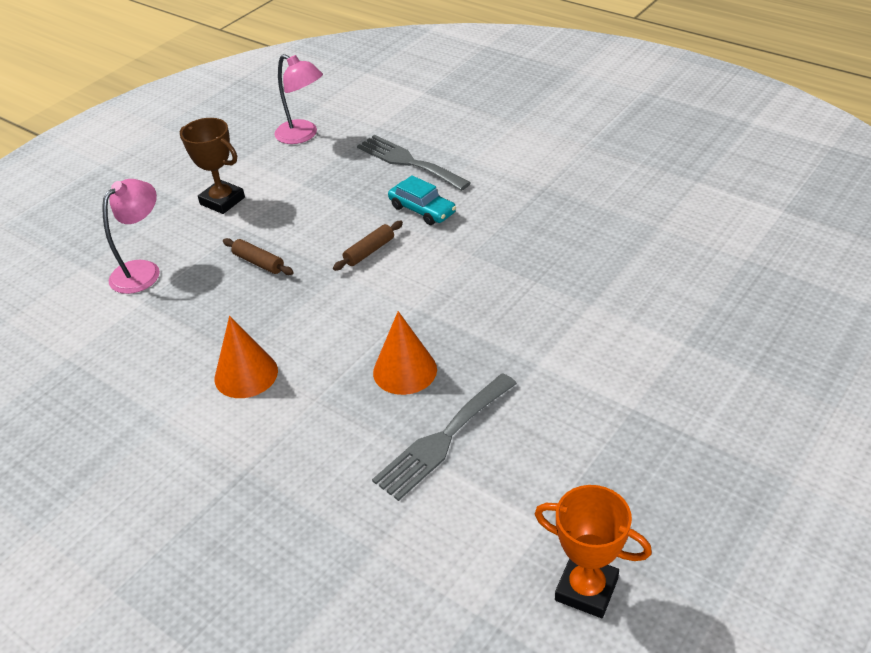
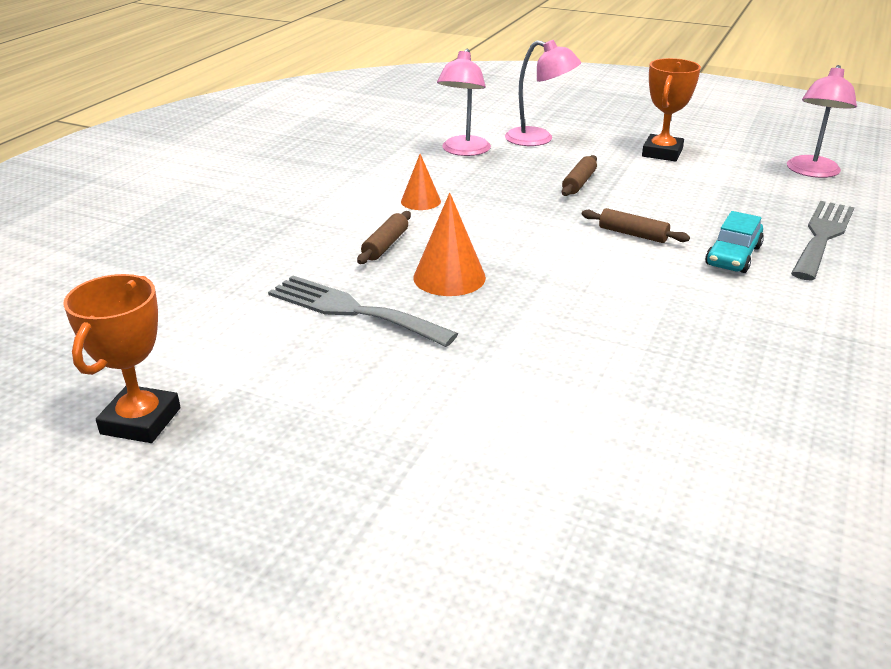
camera: 75 degrees right, 10 degrees down
brown trophy [180,118,245,214] -> orange trophy [642,58,701,161]
orange cone [215,316,278,398] -> orange cone [401,154,441,210], size x0.65
none -> brown rolling pin [357,211,411,264]
none -> pink lamp [437,48,491,156]

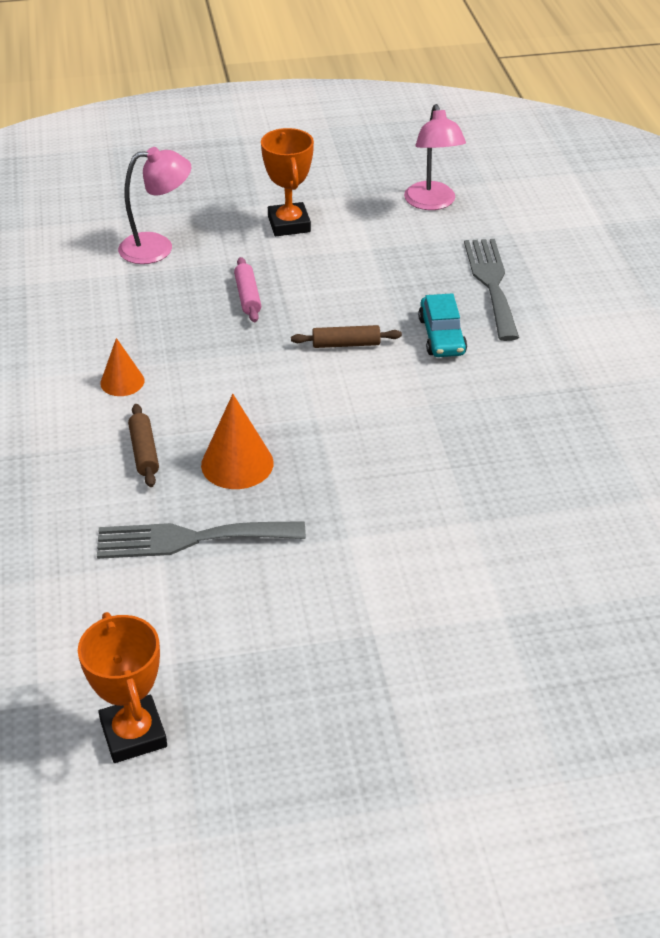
camera: 35 degrees left, 10 degrees up
pink lamp [437,48,491,156] -> none
brown rolling pin [562,155,597,196] -> pink rolling pin [234,257,261,322]

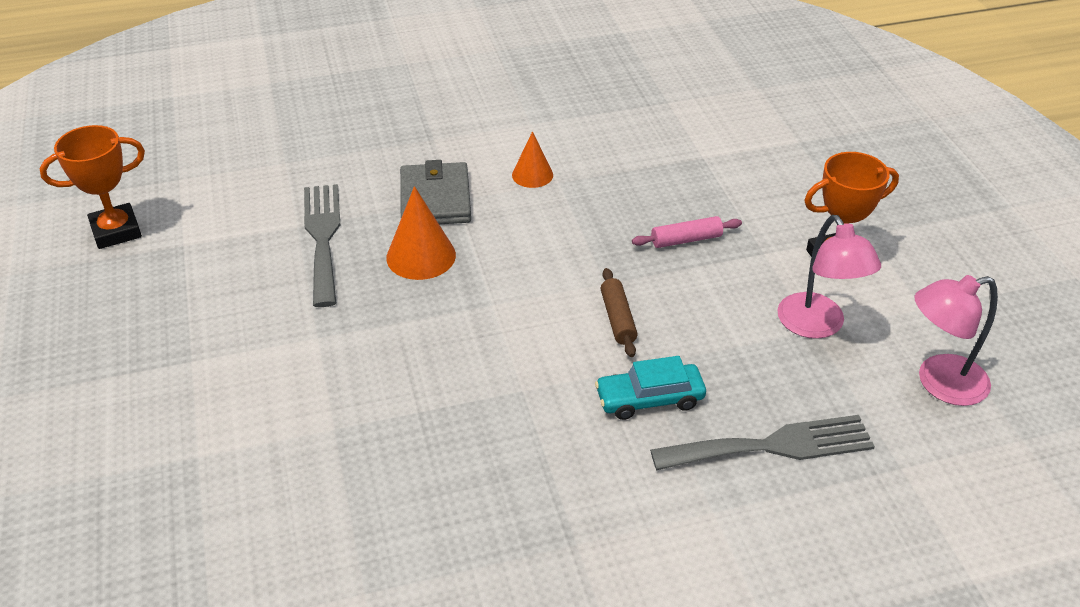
camera: 85 degrees right, 0 degrees up
pink lamp [118,147,191,264] -> pink lamp moved to [777,215,881,339]
brown rolling pin [128,404,159,487] -> grey wallet [400,160,471,224]

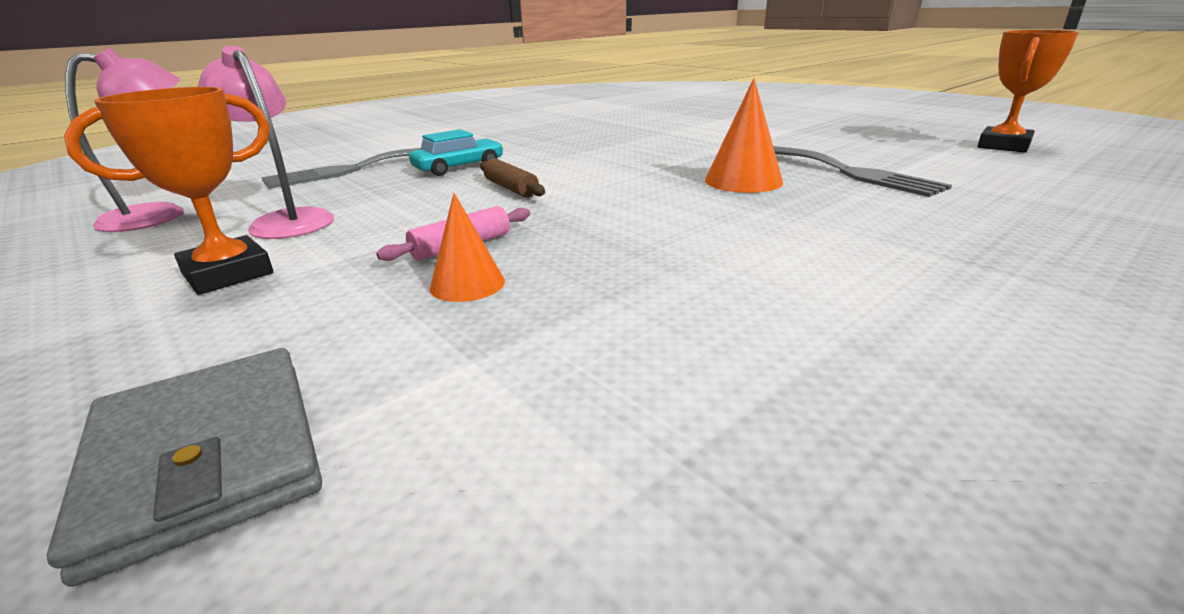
camera: 155 degrees right, 15 degrees down
grey wallet [400,160,471,224] -> grey wallet moved to [47,348,322,587]
orange cone [512,131,553,188] -> orange cone moved to [430,193,505,302]

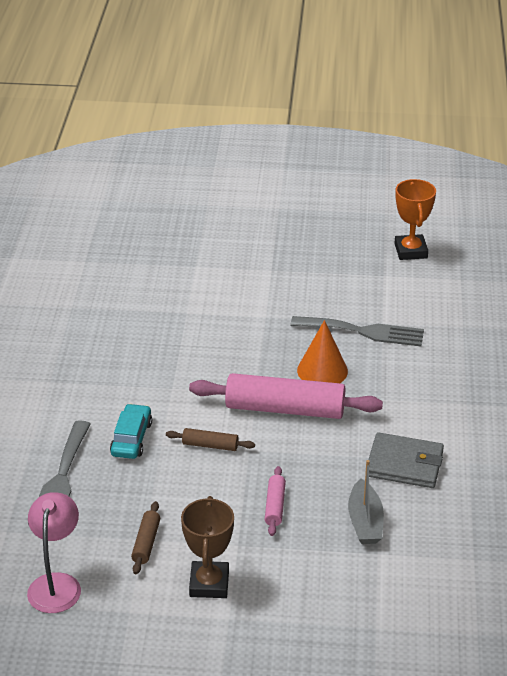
camera: 45 degrees left, 10 degrees up
grey wallet [47,348,322,587] -> grey wallet moved to [368,432,444,488]
orange trophy [64,87,273,295] -> brown trophy [181,496,234,598]
pink lamp [198,46,334,239] -> brown rolling pin [131,501,160,574]
orange cone [430,193,505,302] -> none
none -> pink rolling pin [189,373,383,419]
none -> grey boat [348,460,384,544]

